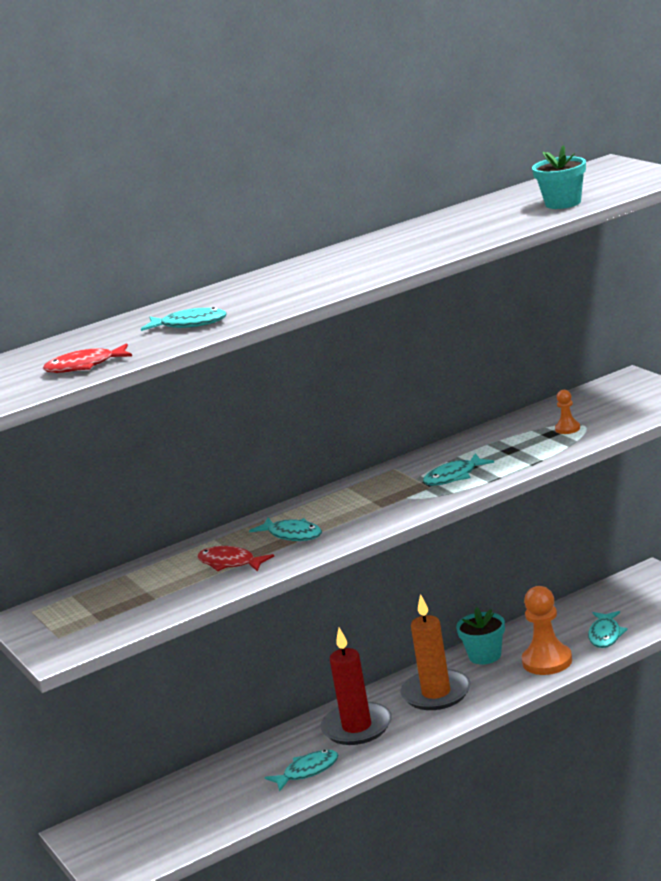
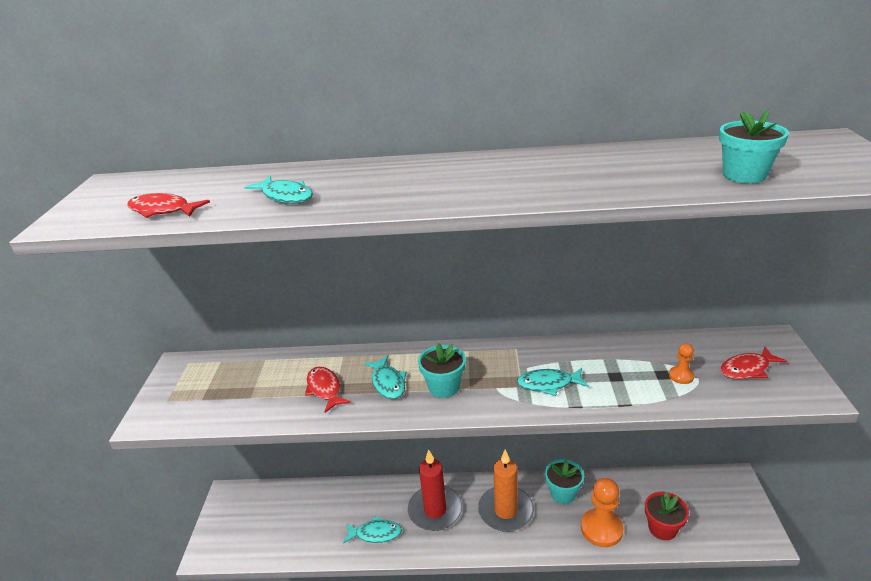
camera: 30 degrees right, 10 degrees up
turquoise fish [588,611,628,648] -> red flower pot [645,492,689,540]
none -> turquoise flower pot [418,343,466,398]
none -> red fish [720,347,787,379]

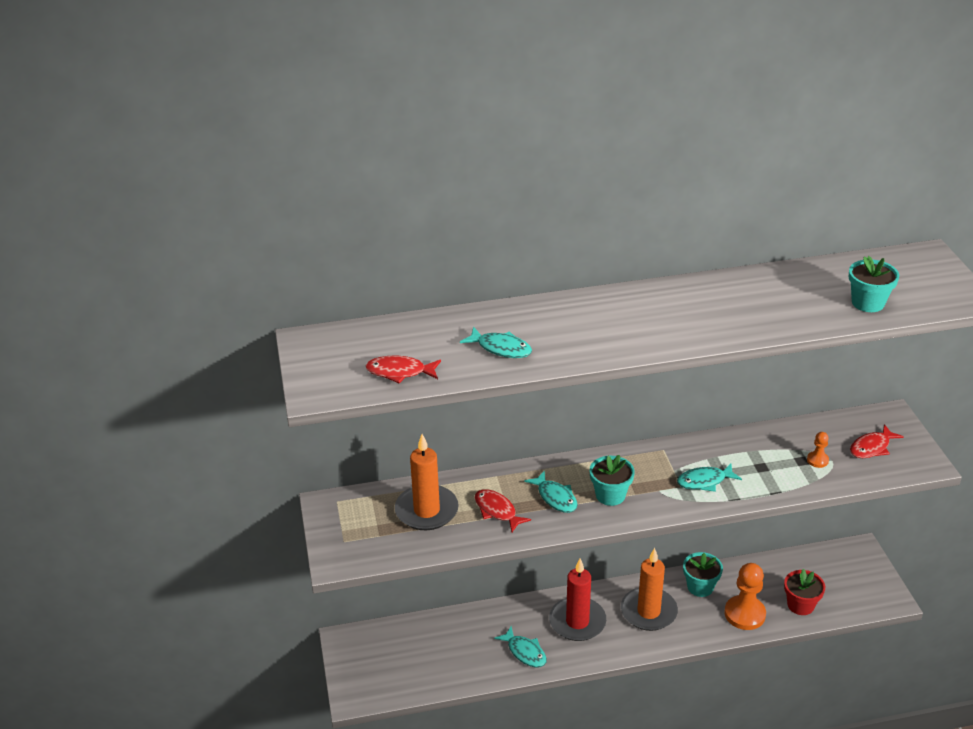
camera: 15 degrees left, 5 degrees up
turquoise fish [343,516,402,544] -> turquoise fish turned 60 degrees clockwise [494,626,547,667]
none -> orange candle [395,434,459,530]

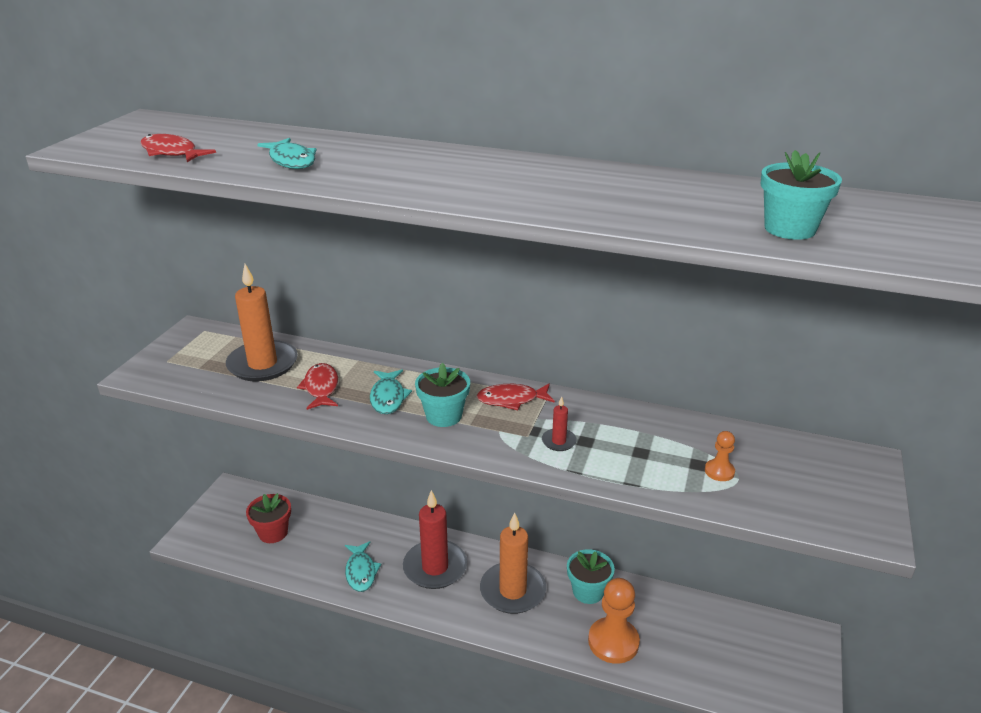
camera: 30 degrees right, 5 degrees down
turquoise fish [677,463,742,492] -> red candle [542,396,577,451]
red flower pot [784,569,825,615] -> red flower pot moved to [246,493,291,543]
red fish [850,424,904,458] -> red fish moved to [476,384,555,410]

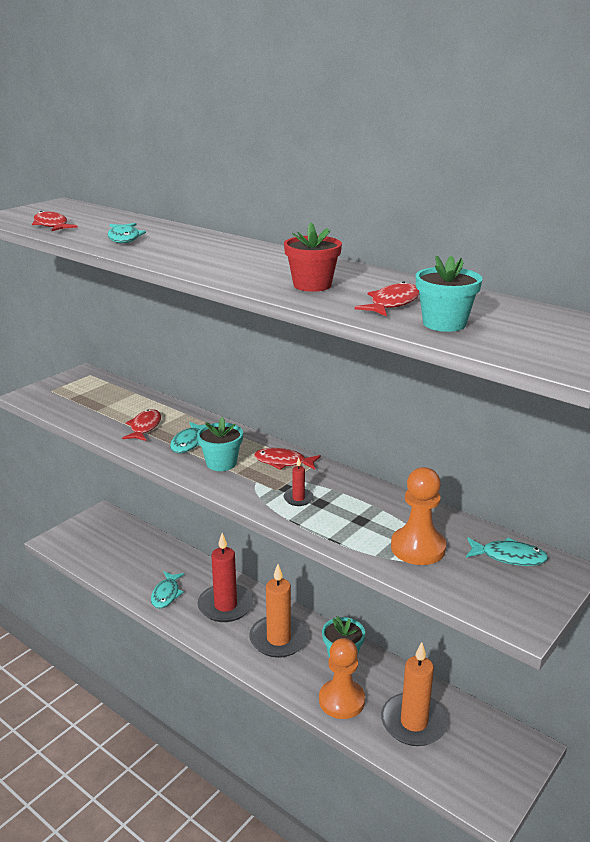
camera: 20 degrees right, 5 degrees down
orange candle [226,264,298,381] -> orange candle moved to [381,642,448,746]
red flower pot [246,493,291,543] -> red flower pot moved to [284,222,342,292]
orange pawn [705,431,735,481] -> orange pawn [391,467,446,565], size x2.06
none -> red fish [355,281,419,316]
none -> turquoise fish [466,538,548,566]

